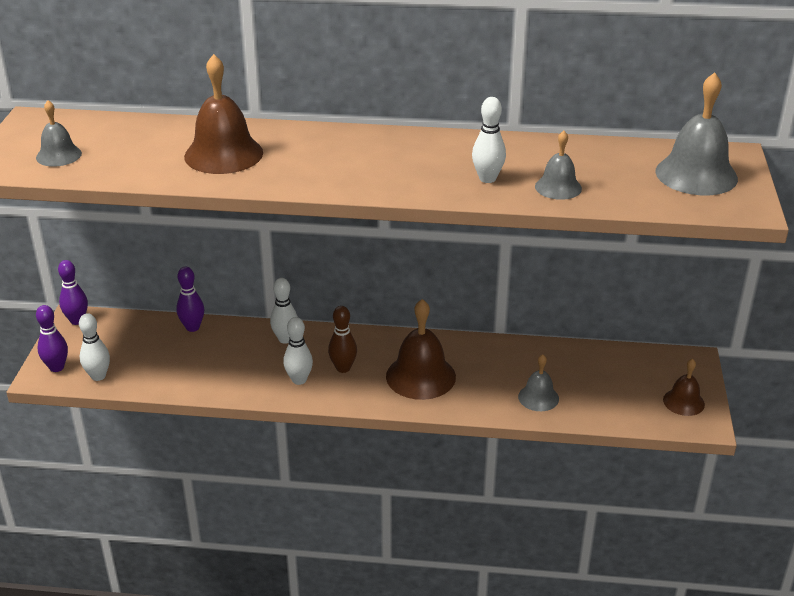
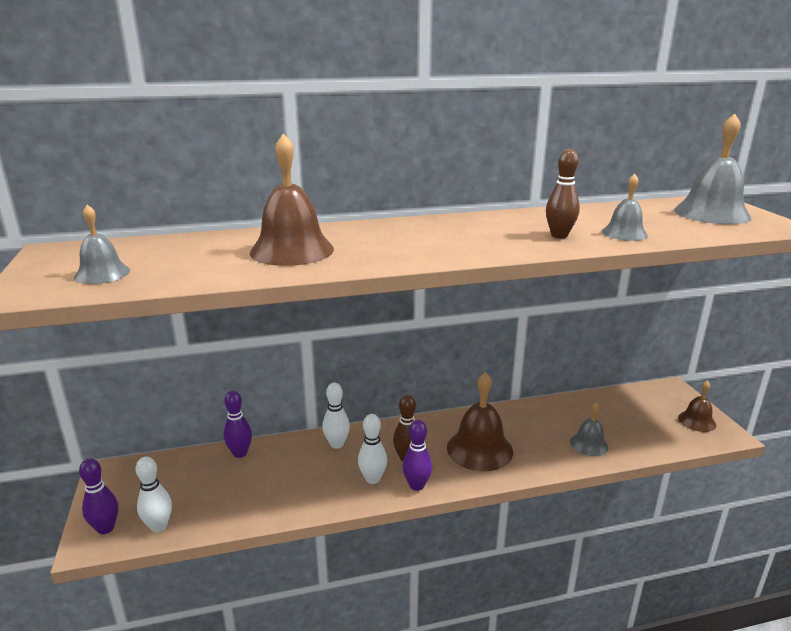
camera: 20 degrees left, 10 degrees down
purple bowling pin [58,260,88,325] -> purple bowling pin moved to [402,420,432,491]
white bowling pin [472,97,506,183] -> brown bowling pin [546,149,580,238]

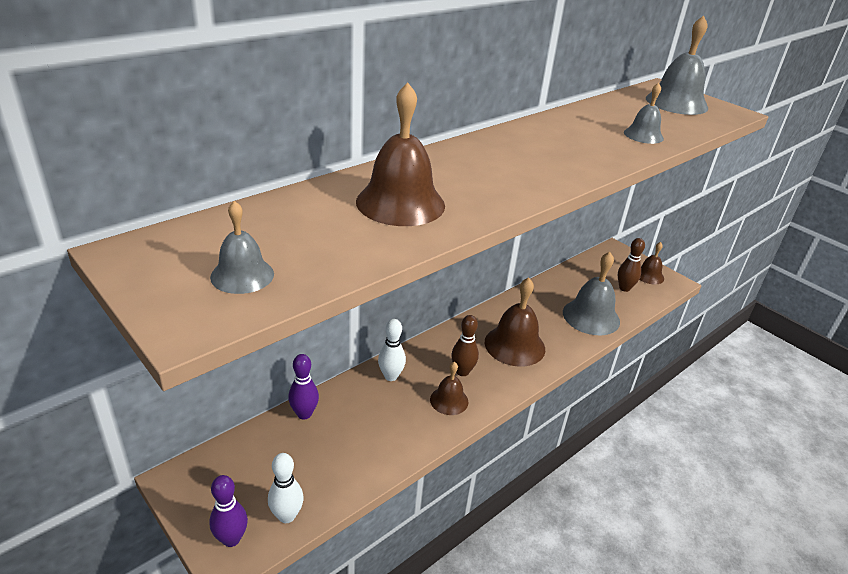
camera: 30 degrees left, 10 degrees up
white bowling pin [358,414,387,484] -> brown bell [430,362,469,415]
purple bowling pin [402,420,432,491] -> none
brown bowling pin [546,149,580,238] -> brown bowling pin moved to [618,238,645,292]
grey bell [570,402,608,456] -> grey bell [563,252,620,335], size x1.76

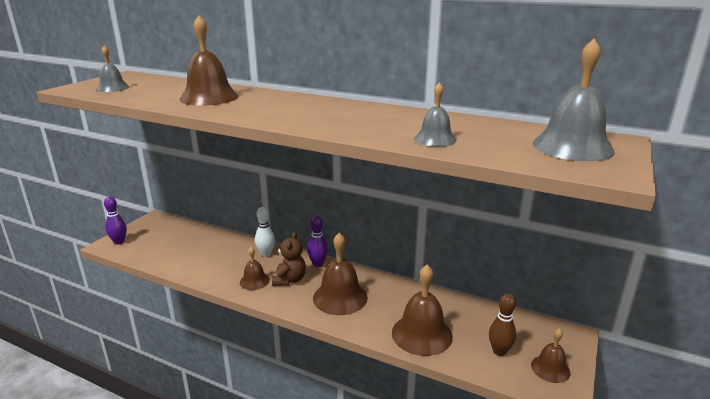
camera: 70 degrees right, 10 degrees down
white bowling pin [268,453,304,523] -> none
purple bowling pin [288,354,319,420] -> purple bowling pin moved to [307,216,328,267]
brown bowling pin [451,315,479,376] -> brown teddy bear [272,232,306,286]
grey bell [563,252,620,335] -> brown bell [392,265,453,356]

